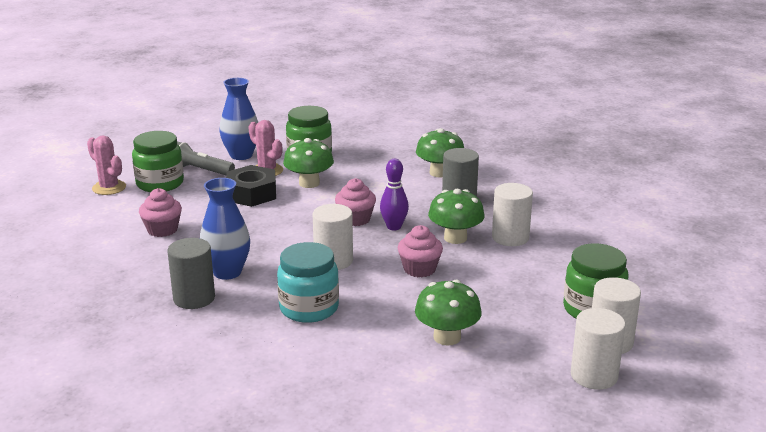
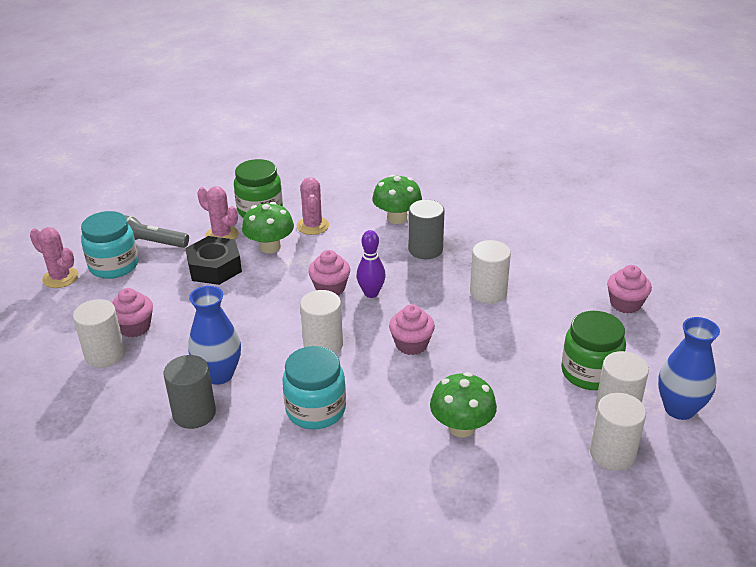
camera: 10 degrees left, 10 degrees up
green jar [132,131,184,192] -> turquoise jar [81,211,138,279]
blue vase [219,78,258,160] -> blue vase moved to [658,317,720,420]
green mushroom [428,189,485,244] -> none
none -> white cylinder [73,299,125,368]
none -> pink cactus [297,177,329,235]
none -> pink cupcake [607,265,652,314]

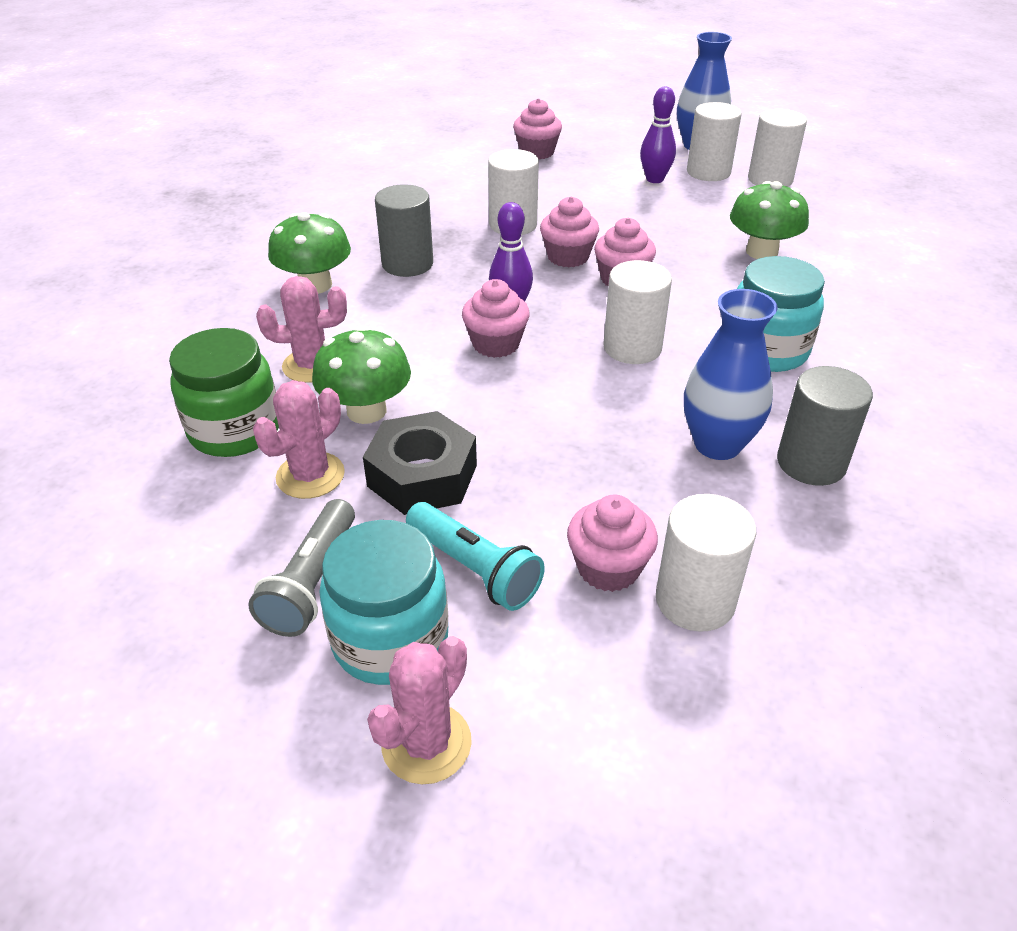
camera: 90 degrees left, 5 degrees up
green jar [561,311,626,390] -> purple bowling pin [640,87,676,183]
none -> turquoise flashlight [406,502,545,611]
none -> pink cupcake [540,197,599,268]

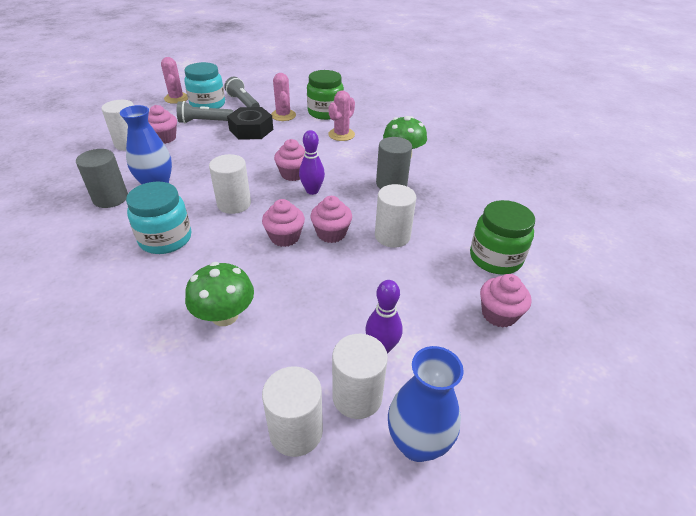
camera: 130 degrees right, 0 degrees up
green mushroom [312,326,411,424] -> none
turquoise flashlight [406,502,545,611] -> grey flashlight [177,101,233,124]
none -> green jar [470,200,535,274]

